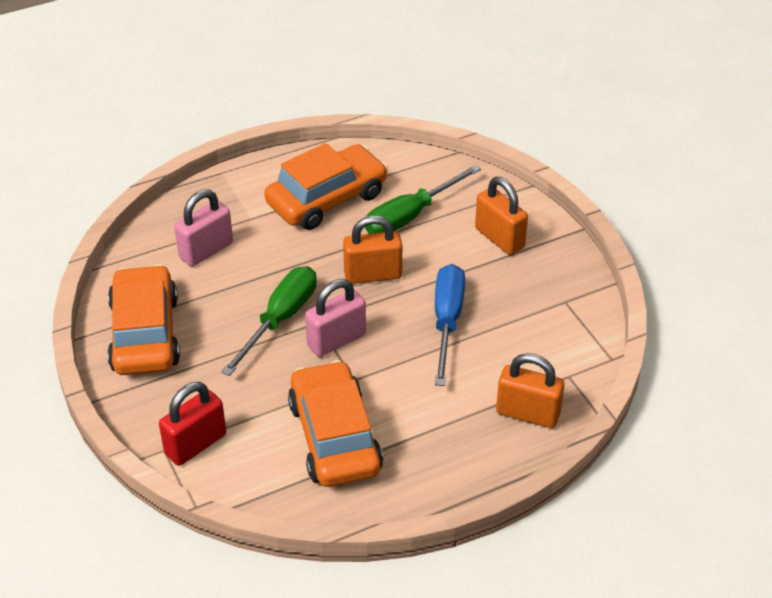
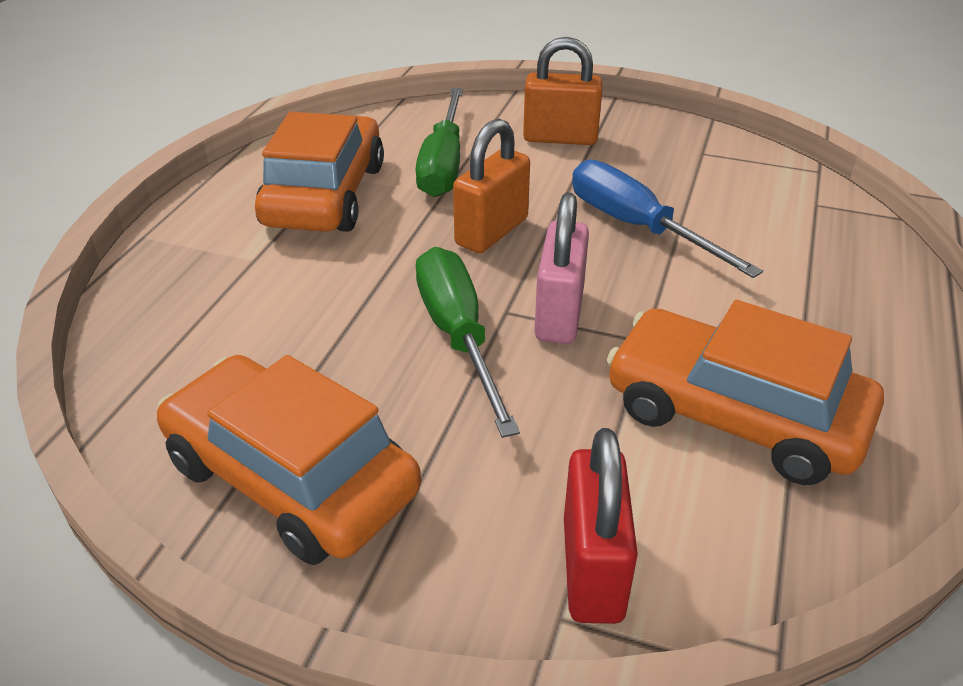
camera: 45 degrees left, 5 degrees down
pink padlock [174,189,233,267] -> none
orange padlock [496,353,564,428] -> none

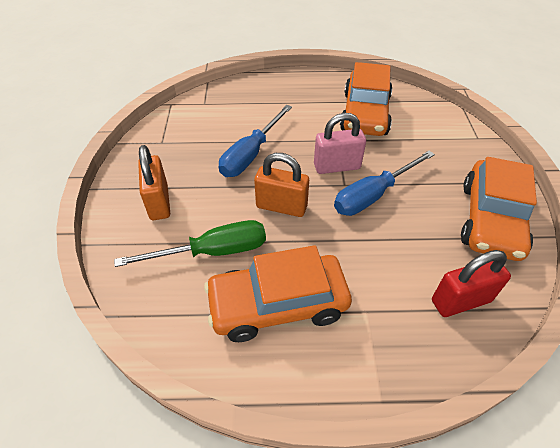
camera: 110 degrees left, 10 degrees up
green screwdriver [416,247,520,438] -> blue screwdriver [334,151,435,216]
red padlock [564,428,638,624] -> red padlock moved to [432,250,511,317]

